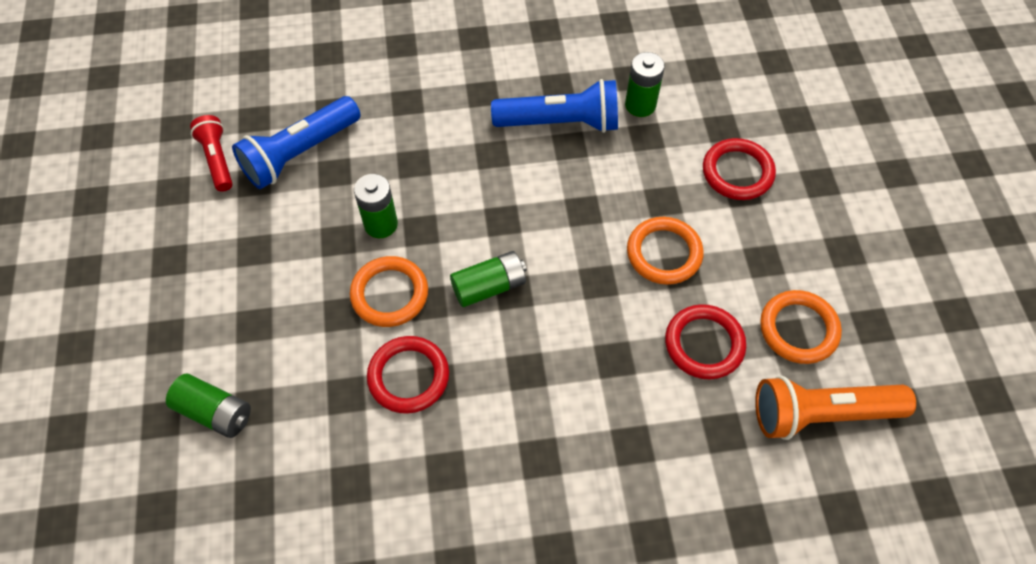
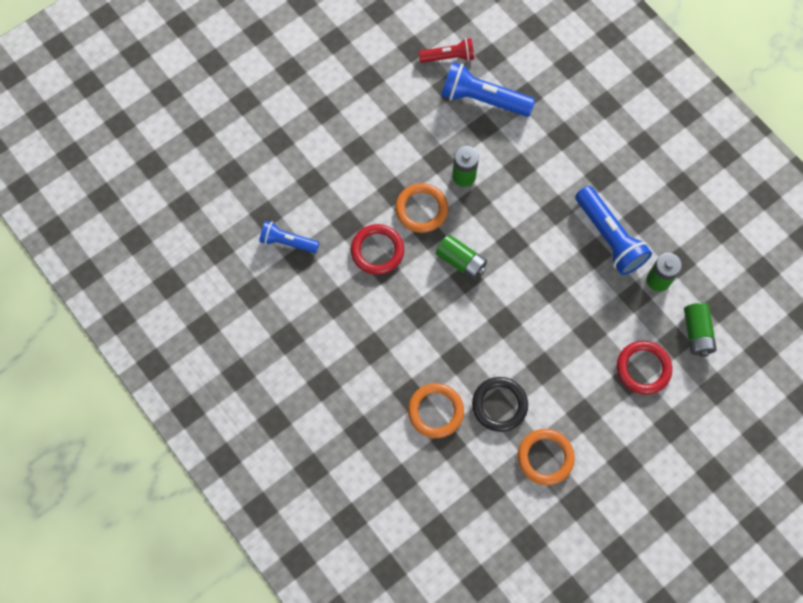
camera: 60 degrees right, 10 degrees up
green battery [166,374,251,438] -> green battery moved to [684,303,717,357]
red flashlight [190,115,233,192] -> red flashlight turned 45 degrees clockwise [419,38,474,63]
orange ring [627,217,704,285] -> orange ring moved to [408,383,464,438]
red ring [665,304,746,379] -> black ring [472,377,528,432]
orange flashlight [755,376,916,440] -> none
none -> blue flashlight [259,221,319,253]

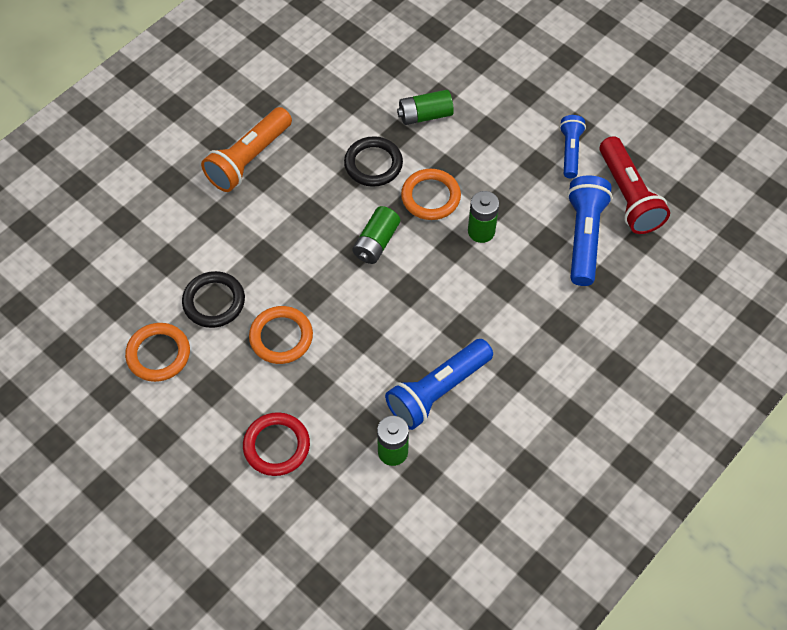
camera: 80 degrees right, 10 degrees down
blue flashlight [259,221,319,253] -> blue flashlight moved to [560,115,586,179]
red ring [351,224,404,275] -> black ring [344,136,403,187]
orange ring [408,383,464,438] -> orange ring moved to [249,306,313,364]
red flashlight [419,38,474,63] -> red flashlight [599,136,670,234], size x1.64
green battery [684,303,717,357] -> green battery moved to [397,90,454,125]
none -> orange flashlight [201,107,292,192]

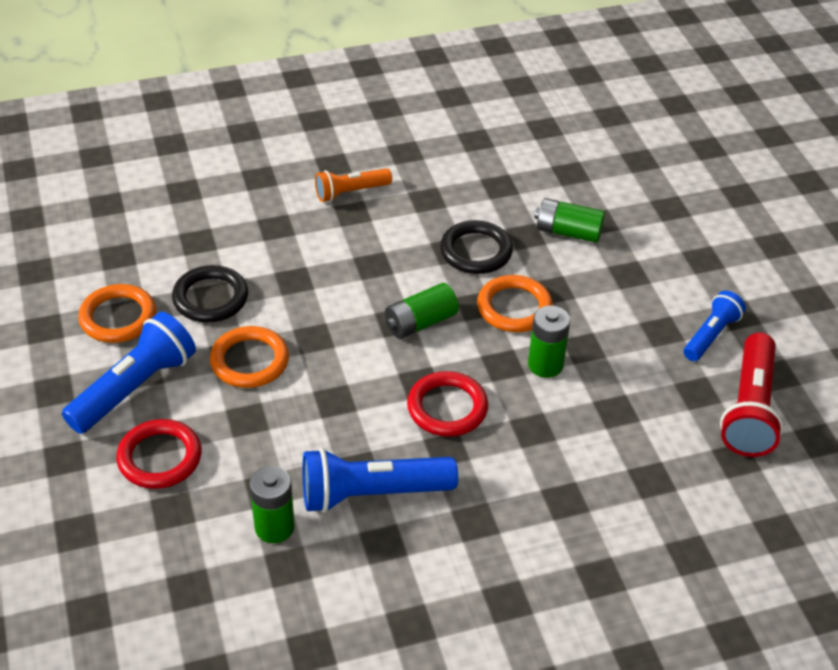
camera: 30 degrees right, 15 degrees down
orange flashlight [201,107,292,192] -> orange flashlight [315,168,392,202], size x0.61
blue flashlight [567,175,613,286] -> blue flashlight moved to [62,312,196,434]
none -> red ring [407,371,488,437]

